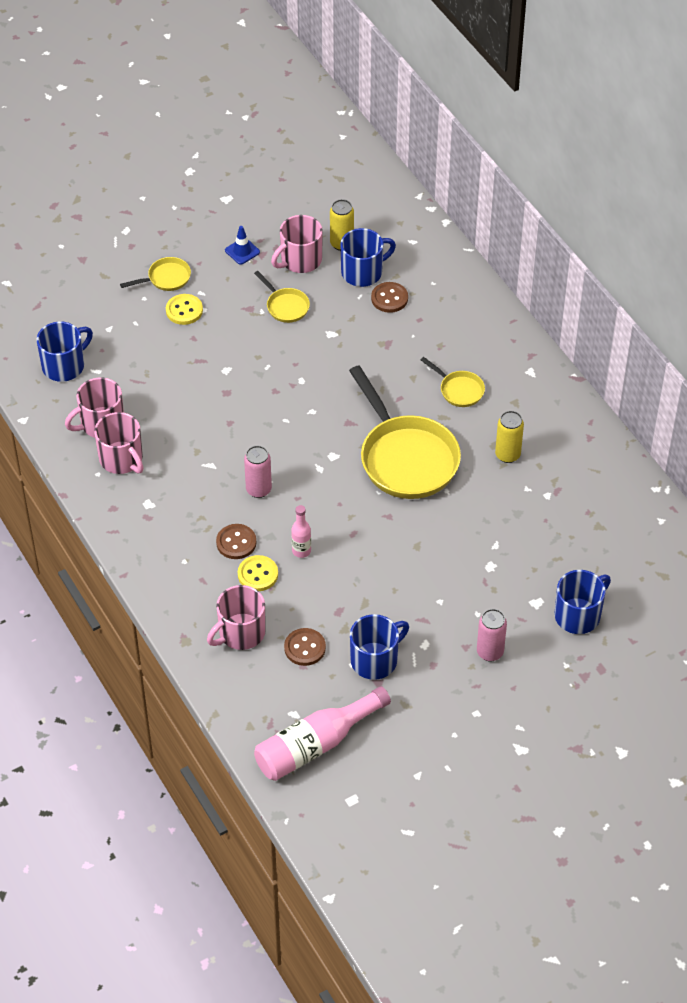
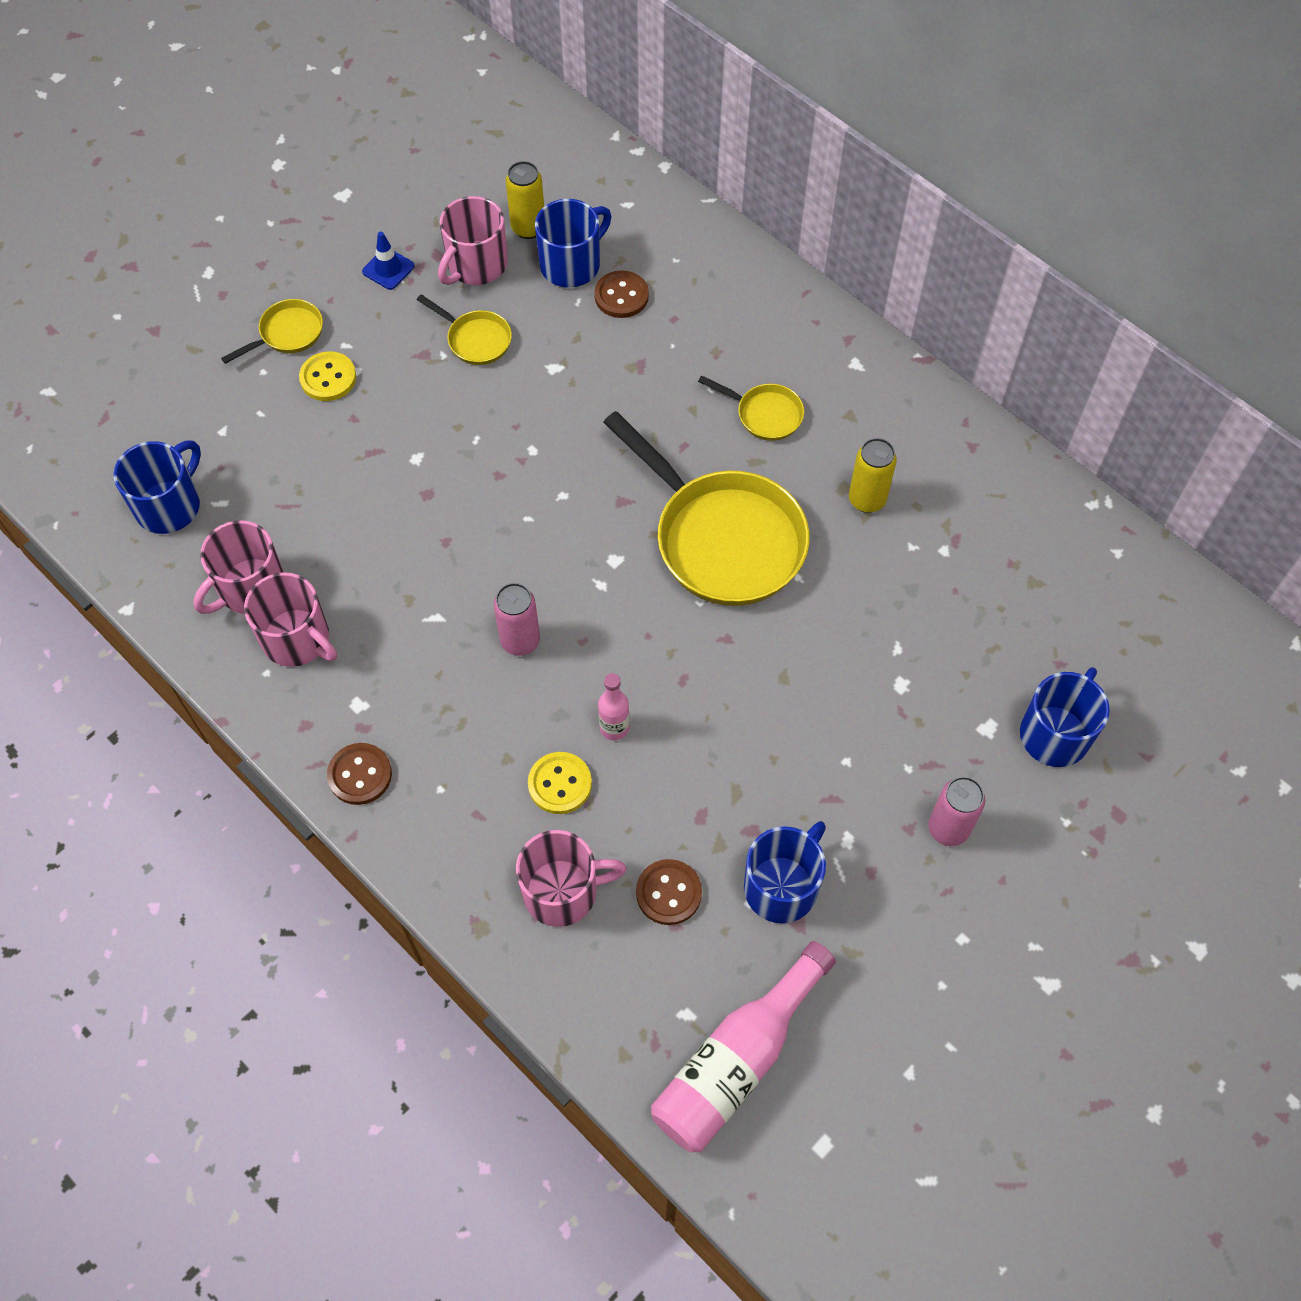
camera: 15 degrees left, 10 degrees up
pink mug [207,585,266,650] -> pink mug turned 135 degrees counterclockwise [516,830,627,927]
brown button [216,524,256,559] -> brown button moved to [327,743,392,805]

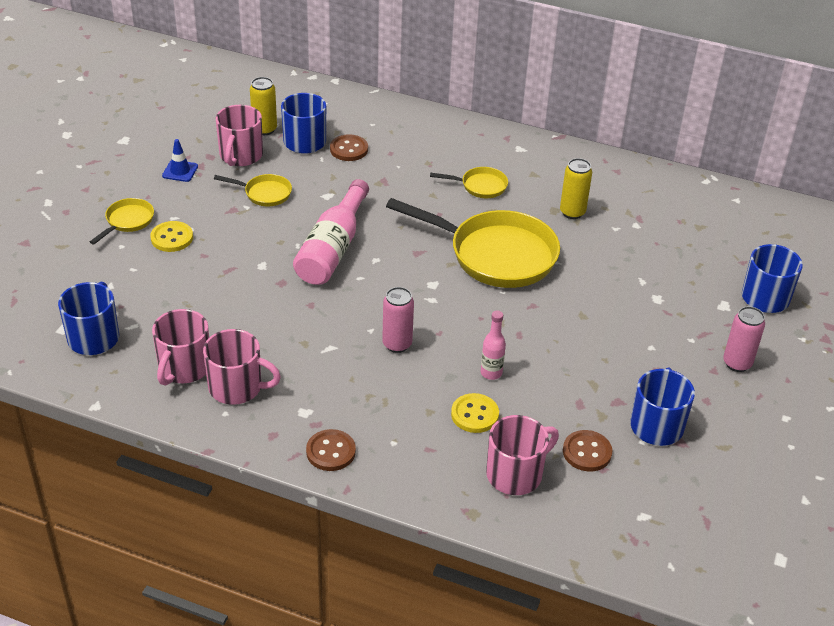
camera: 25 degrees left, 20 degrees down
pink bottle [651,941,836,1153] -> pink bottle moved to [293,179,369,285]

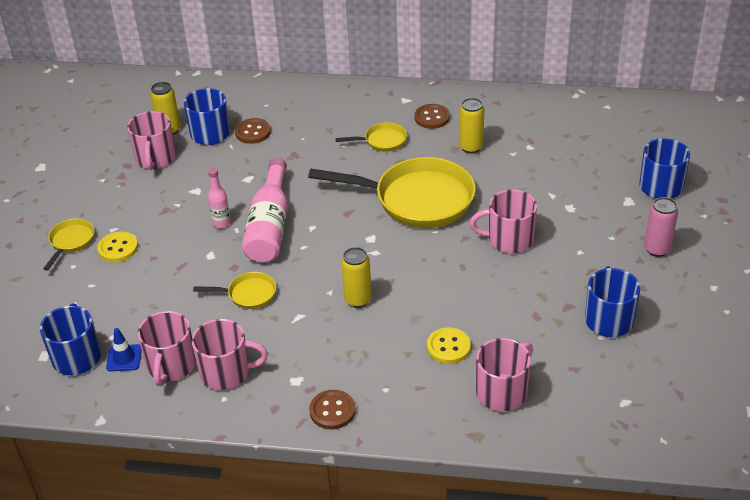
camera: 10 degrees left, 0 degrees up
blue traffic cone [162,139,198,182] -> blue traffic cone moved to [106,328,142,371]
yellow pan [214,174,292,206] -> yellow pan moved to [193,272,276,309]
pink can [382,287,414,353] -> yellow can [341,247,372,308]
pink bottle [481,311,506,380] -> pink bottle moved to [208,168,231,228]
brown button [563,430,612,471] -> brown button moved to [414,104,450,129]
none -> pink mug [470,189,537,253]

